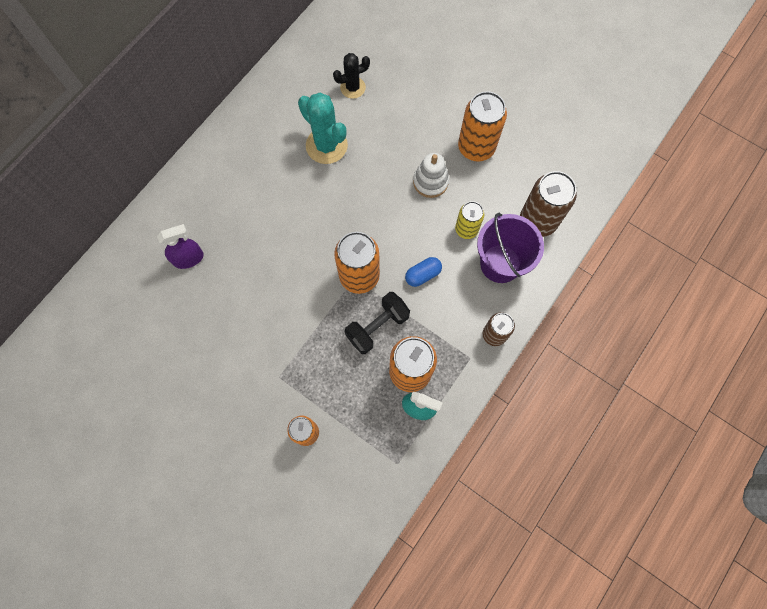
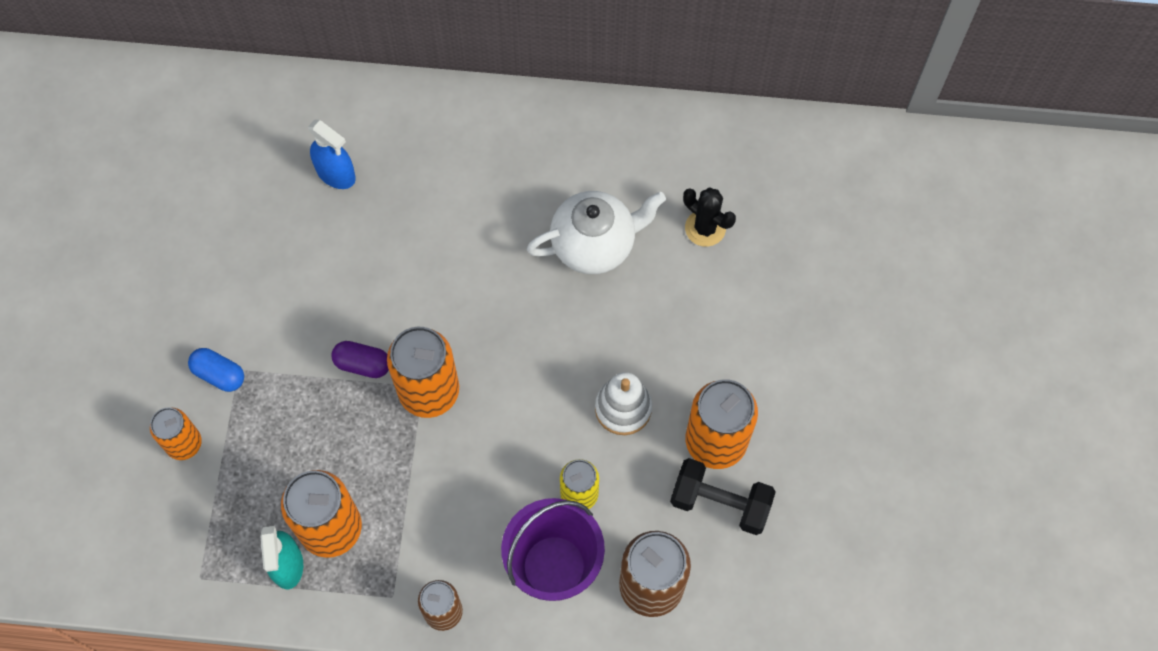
camera: 60 degrees right, 5 degrees down
purple spray bottle [157,224,204,269] -> blue spray bottle [308,120,356,189]
turquoise cactus [298,93,348,164] -> white teapot [527,191,666,274]
black dumbbell [345,292,410,354] -> black dumbbell moved to [670,458,776,535]
blue capsule [405,257,442,287] -> blue capsule moved to [188,348,244,392]
none -> purple capsule [331,341,389,378]

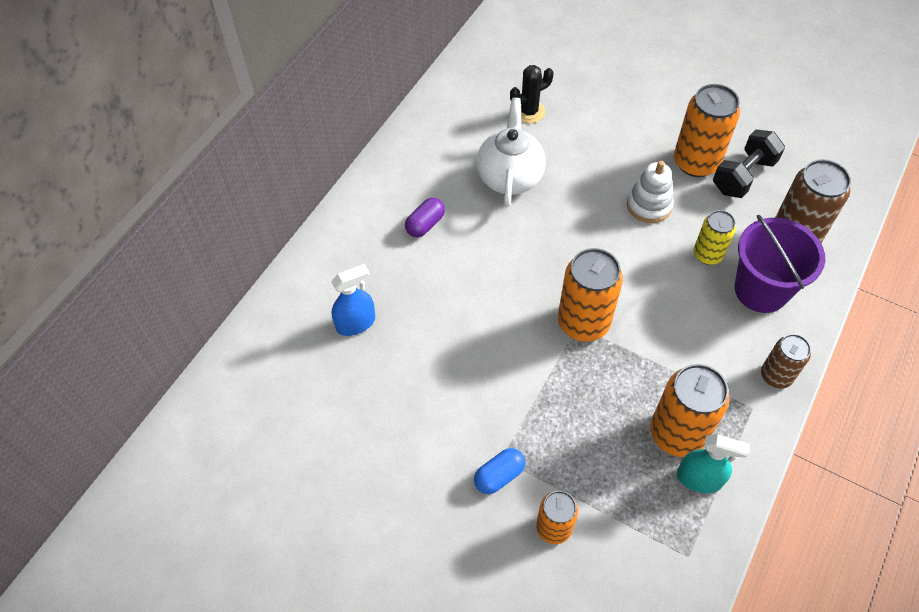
camera: 65 degrees left, 10 degrees down
purple capsule [331,341,389,378] -> purple capsule moved to [405,198,445,237]

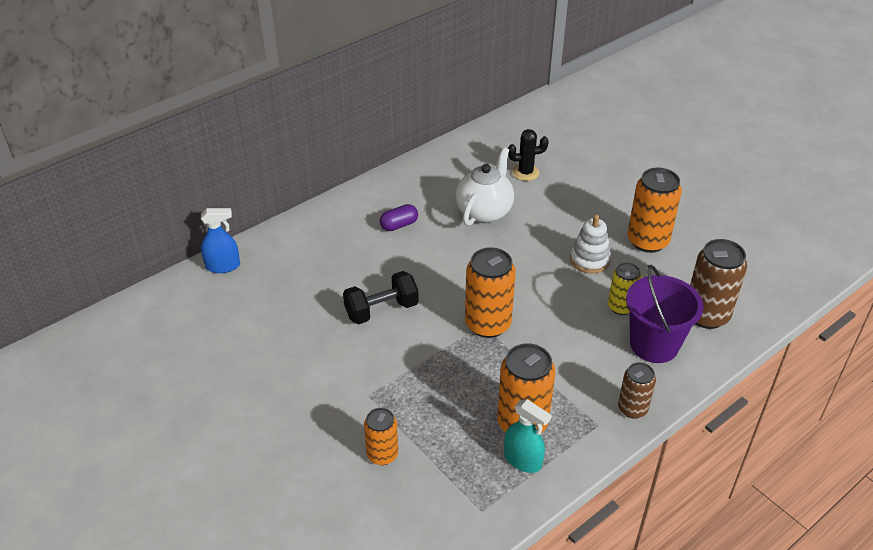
camera: 20 degrees right, 15 degrees down
blue spray bottle [331,264,375,336] -> blue spray bottle moved to [201,208,240,273]
blue capsule [474,448,525,494] -> none
black dumbbell [713,129,785,198] -> black dumbbell moved to [343,271,419,325]

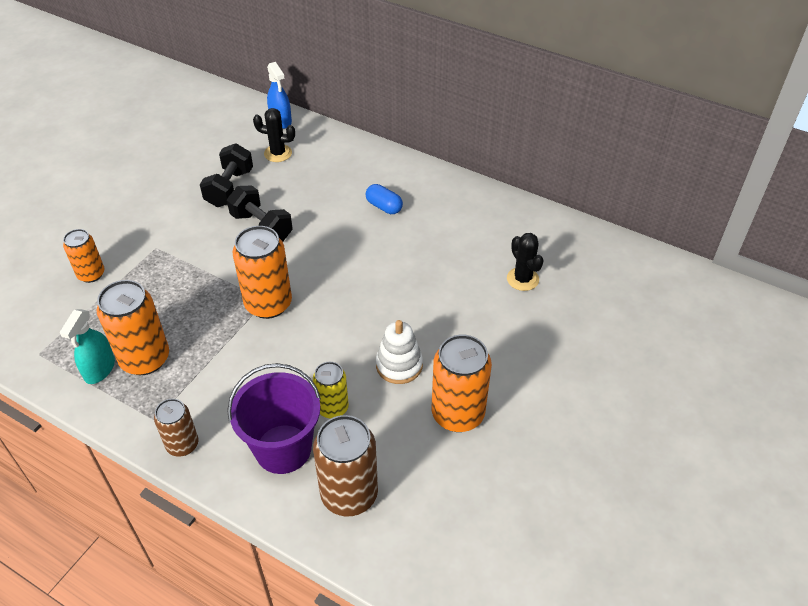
camera: 70 degrees right, 5 degrees up
purple capsule [380,204,418,231] -> blue capsule [366,184,403,214]
white teapot [455,147,514,226] -> none
none -> black dumbbell [200,143,253,207]
none -> black cactus [253,108,295,162]

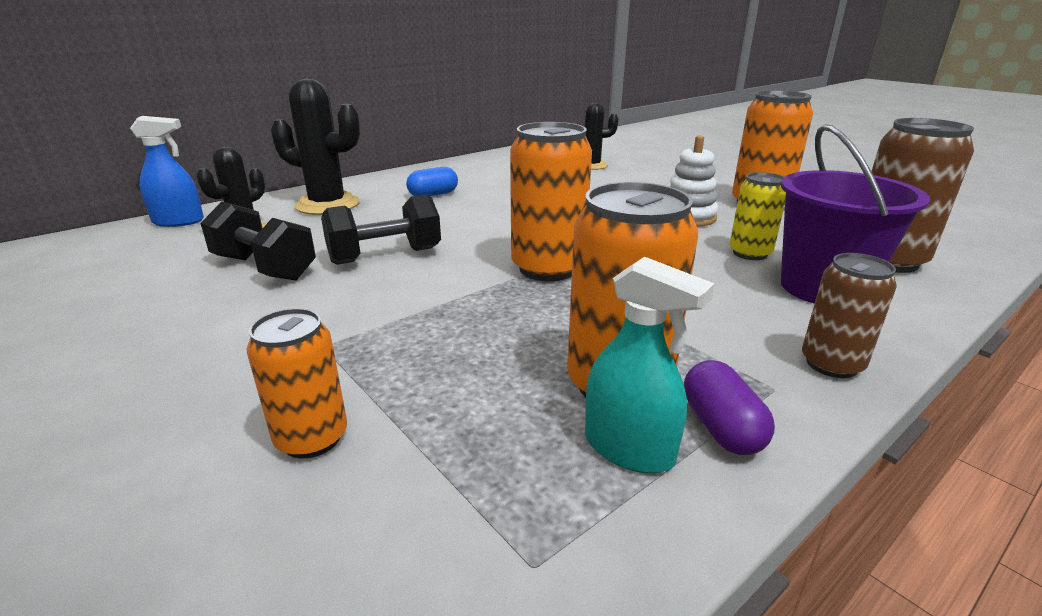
camera: 70 degrees left, 20 degrees down
none -> black cactus [271,79,360,215]
none -> purple capsule [684,360,775,455]

